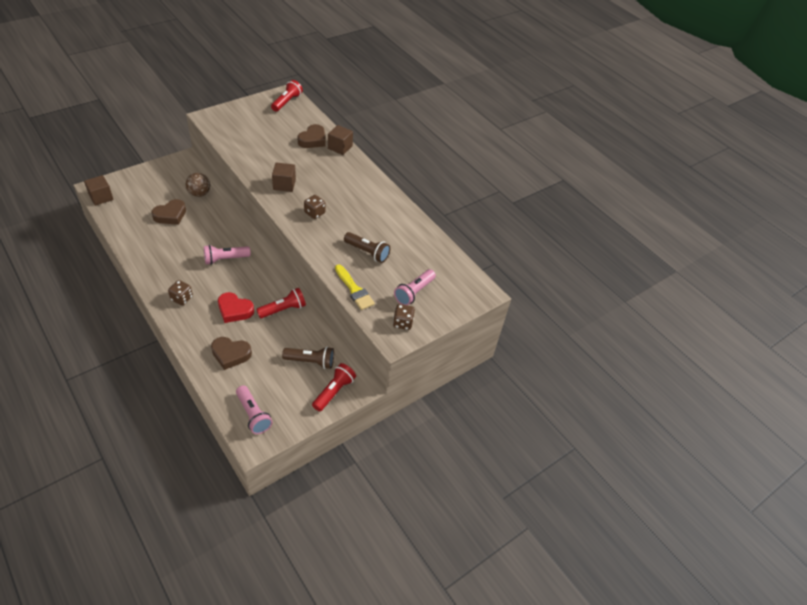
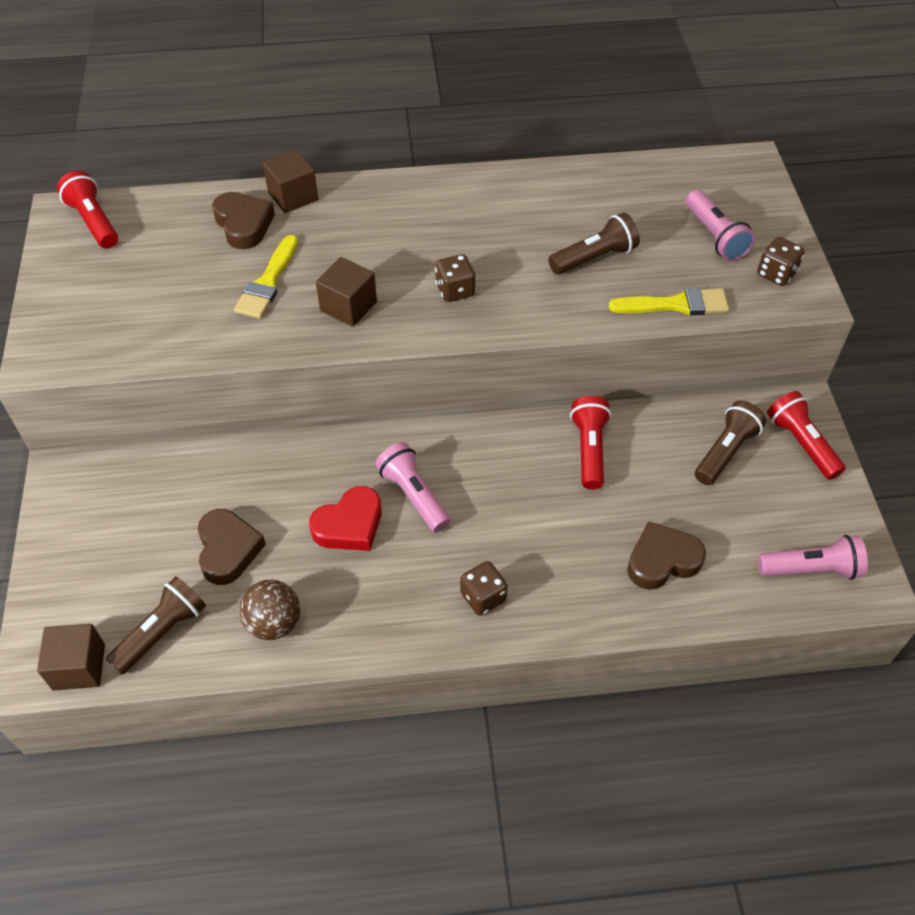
camera: 55 degrees left, 5 degrees up
brown ball [186,173,210,197] -> brown ball moved to [239,580,300,640]
pink flashlight [204,245,251,265] -> pink flashlight turned 135 degrees clockwise [375,442,450,532]
brown heart [211,337,252,370] -> brown heart turned 150 degrees counterclockwise [627,521,706,590]
red heart [218,292,254,323] -> red heart moved to [309,486,382,551]
none -> brown flashlight [106,576,206,674]
none -> yellow brush [234,235,298,319]

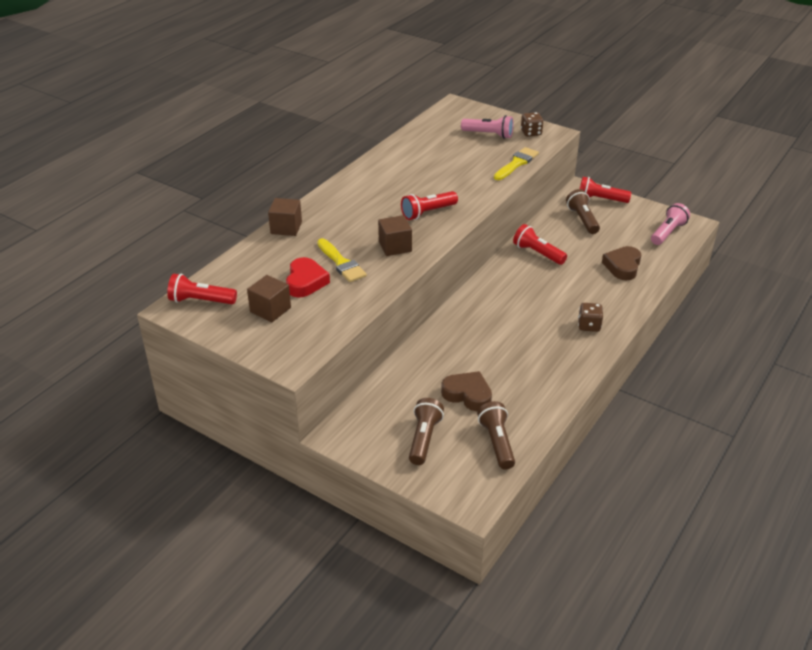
camera: 50 degrees left, 15 degrees down
brown cube [37,624,105,691] -> brown cube moved to [247,275,291,322]
brown heart [212,192,275,249] -> none
brown ball [239,580,300,640] -> none
red heart [309,486,382,551] -> red heart moved to [286,257,330,298]
pink flashlight [375,442,450,532] -> none
brown dice [435,254,475,302] -> red flashlight [401,191,458,220]
brown flashlight [548,213,640,275] -> brown flashlight moved to [409,398,444,465]

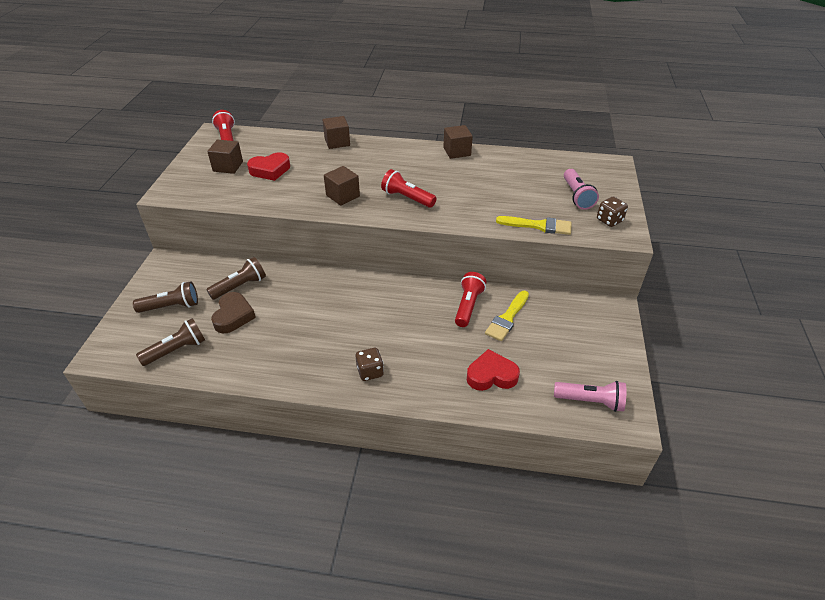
camera: 65 degrees right, 5 degrees up
yellow brush [317,238,367,282] -> yellow brush moved to [485,291,529,341]
brown flashlight [566,189,600,234] -> brown flashlight moved to [206,257,266,300]
red flashlight [580,177,631,203] -> none
brown heart [602,246,641,280] -> red heart [467,349,520,391]
none -> brown cube [443,125,473,159]

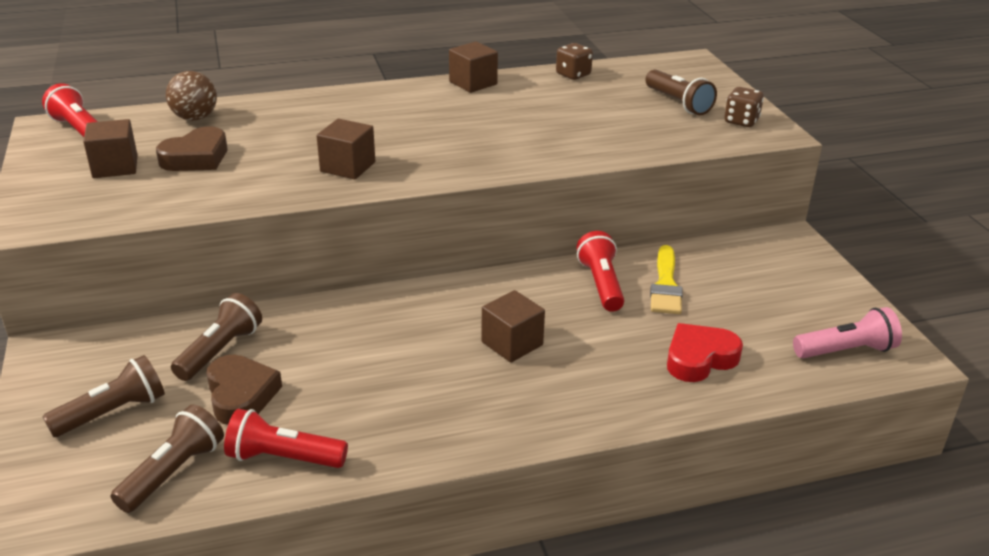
camera: 25 degrees left, 10 degrees down
red heart [247,152,290,181] -> brown heart [156,126,227,171]
brown cube [323,116,350,149] -> brown cube moved to [481,290,545,363]
brown dice [356,348,384,381] -> brown dice moved to [556,43,593,80]
red flashlight [381,169,437,208] -> red flashlight moved to [224,409,348,468]
yellow brush [496,216,572,235] -> none
pink flashlight [564,169,599,210] -> brown flashlight [645,70,717,115]
none -> brown ball [166,71,217,121]

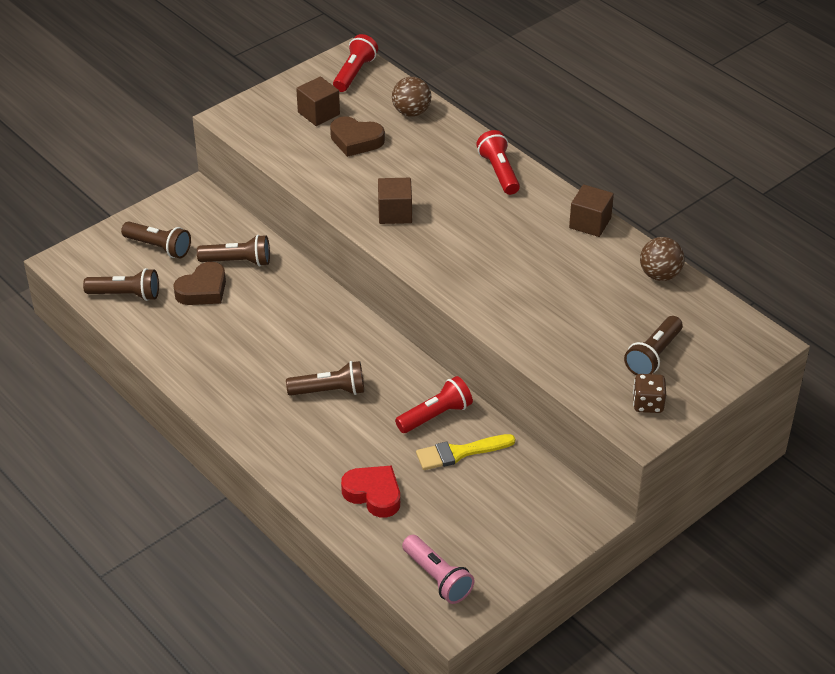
camera: 65 degrees right, 10 degrees up
red flashlight [224,409,348,468] -> red flashlight moved to [476,130,520,195]
brown cube [481,290,545,363] -> brown flashlight [286,361,364,396]
brown dice [556,43,593,80] -> brown ball [640,237,685,281]

